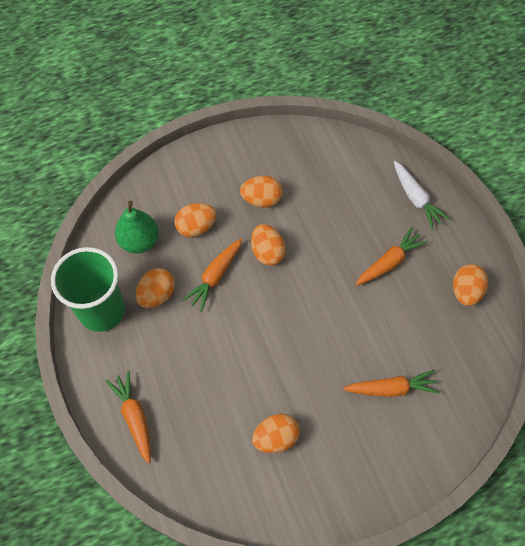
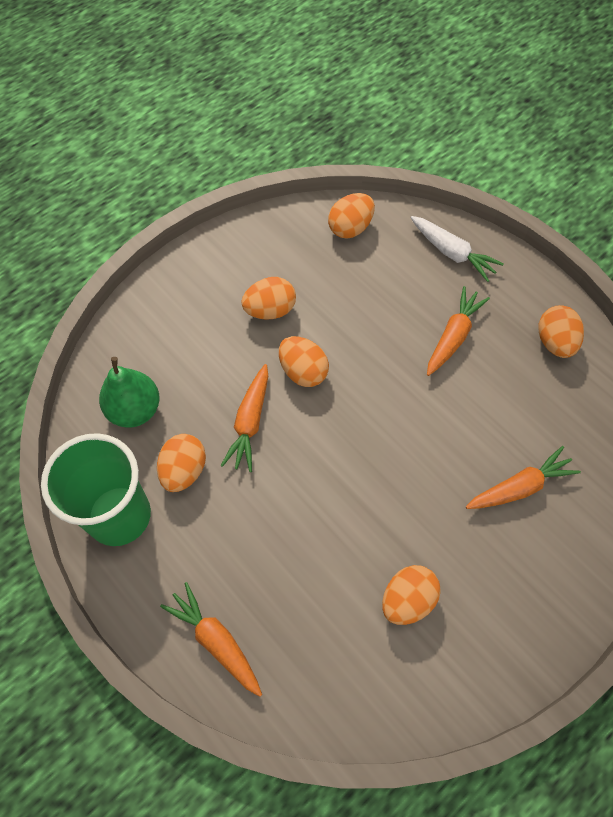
camera: 20 degrees left, 0 degrees up
orange egg [174,203,217,237] -> orange egg moved to [328,193,375,239]

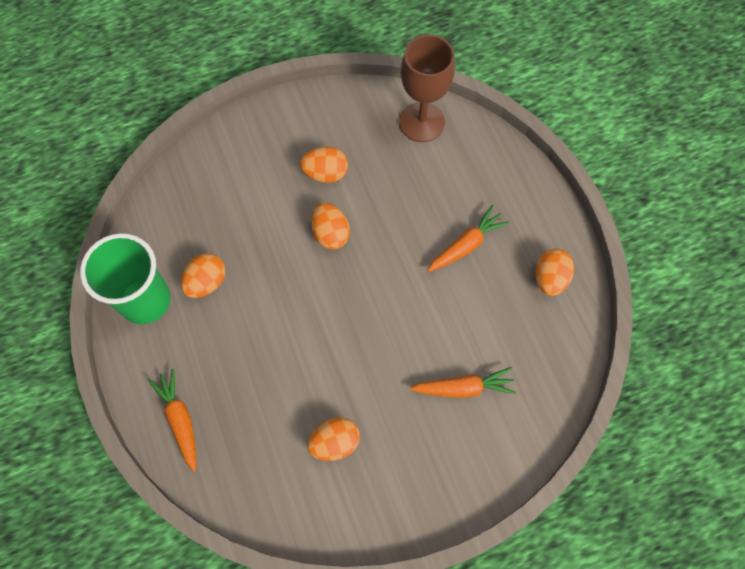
camera: 20 degrees right, 5 degrees up
green pear [99,357,160,428] -> none
orange carrot [221,364,268,472] -> none
orange egg [328,193,375,239] -> brown goblet [399,35,455,142]
white carrot [411,216,504,282] -> none

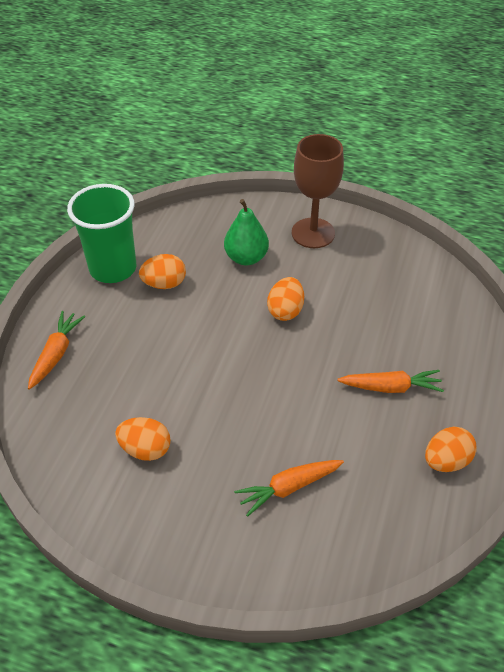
camera: 40 degrees right, 20 degrees down
orange egg [300,147,348,183] -> none
brown goblet [399,35,455,142] -> brown goblet moved to [292,134,344,248]
orange carrot [410,367,516,398] -> orange carrot turned 120 degrees clockwise [234,460,344,517]
none -> green pear [224,199,269,266]

